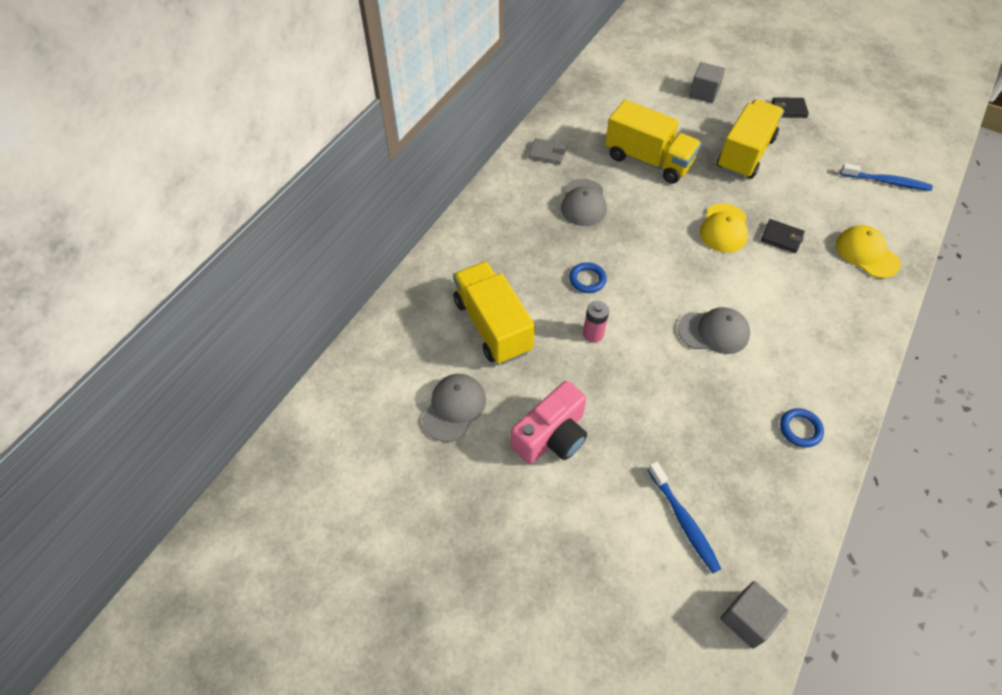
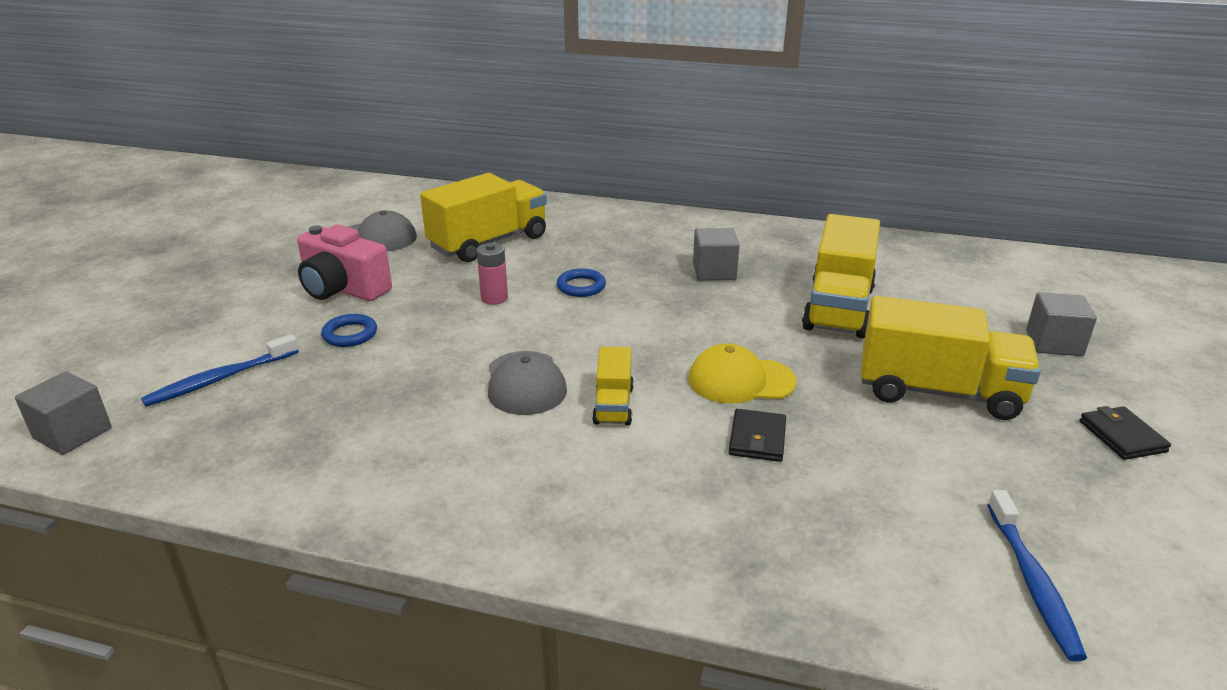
camera: 75 degrees right, 25 degrees down
grey wallet [529,138,567,165] -> none
grey cap [561,179,607,226] -> grey cube [693,228,740,281]
blue ring [780,408,824,448] -> blue ring moved to [321,314,377,347]
yellow cap [836,225,901,278] -> none
none -> yellow truck [592,347,634,425]

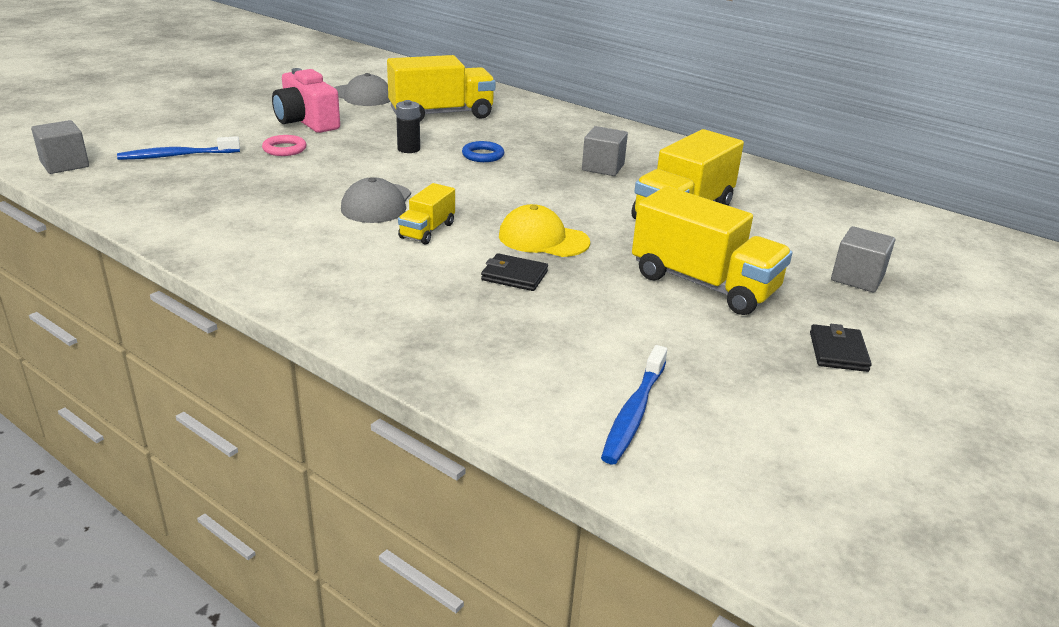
camera: 20 degrees right, 0 degrees up
blue ring [321,314,377,347] -> pink ring [262,135,307,156]
pink battery [477,243,508,305] -> black battery [396,100,420,153]
black wallet [729,409,786,462] -> black wallet turned 75 degrees clockwise [481,253,548,291]

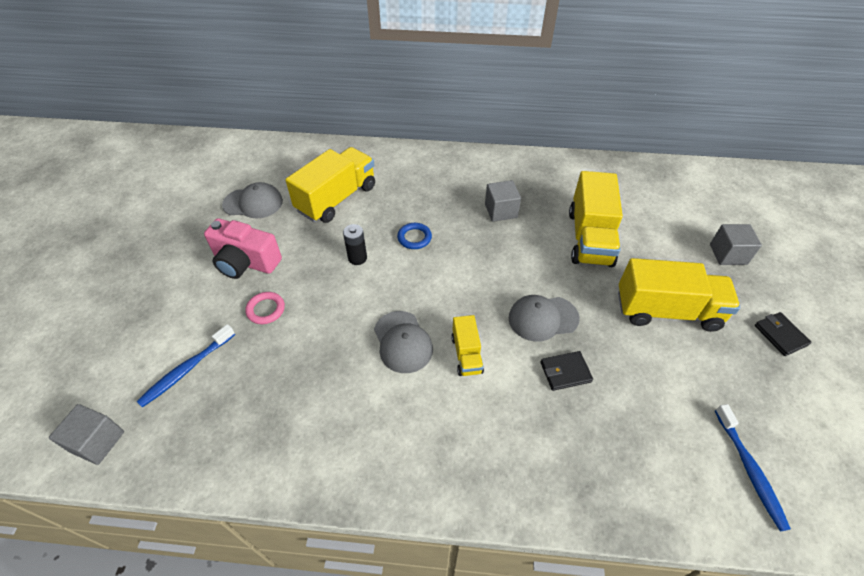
camera: 30 degrees left, 20 degrees up
yellow cap [499,204,590,257] -> grey cap [509,295,580,342]

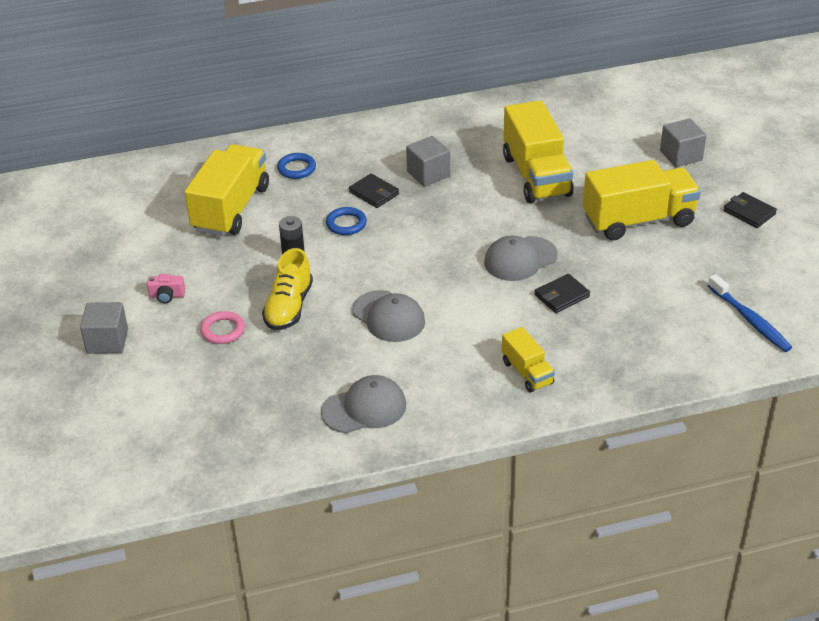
camera: 20 degrees left, 10 degrees down
grey cube [49,404,124,465] -> grey cube moved to [80,302,128,354]
blue toothbrush [136,324,235,407] -> none
pink camera [204,218,282,279] -> pink camera [147,274,185,303], size x0.44
grey cap [222,182,283,218] -> grey cap moved to [321,375,406,433]
yellow truck [451,315,484,376] -> yellow truck moved to [502,327,555,392]
none -> yellow shoe [262,248,313,330]
none -> blue ring [277,153,316,179]
none -> black wallet [349,174,399,208]

